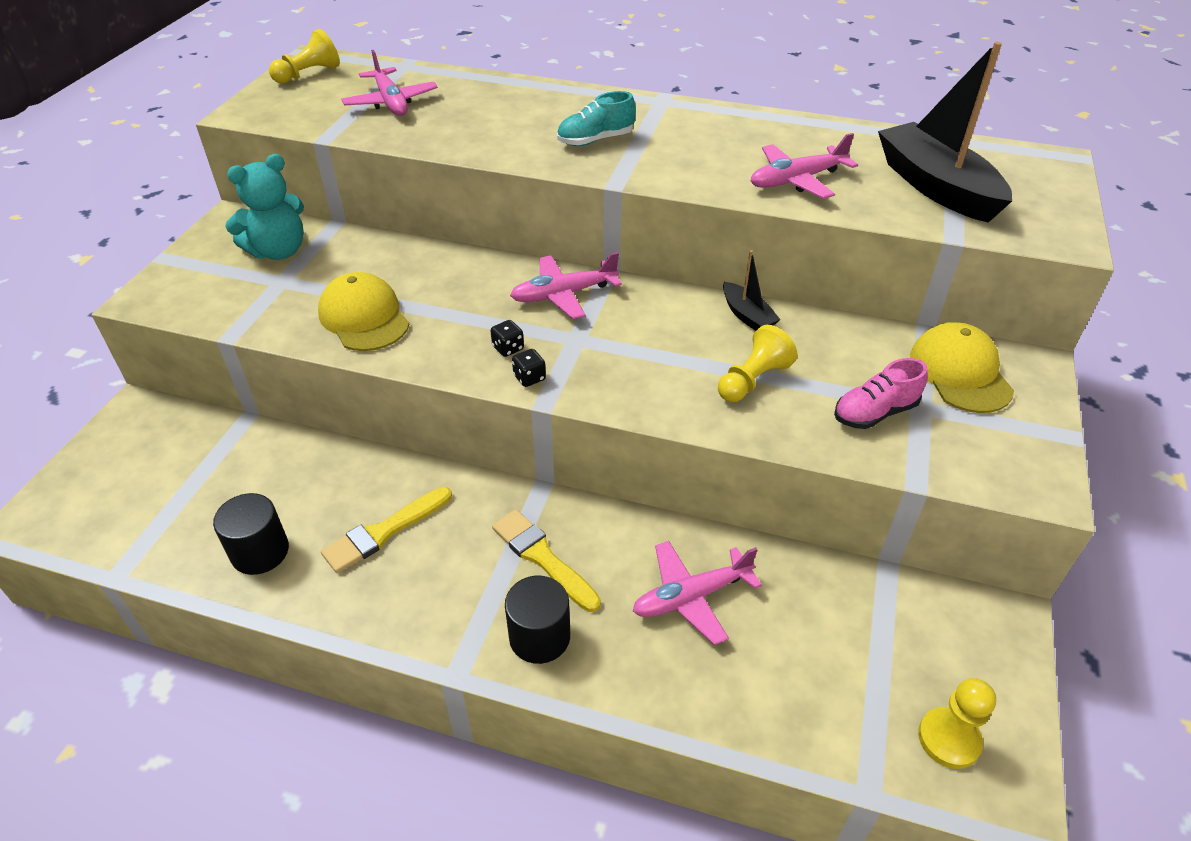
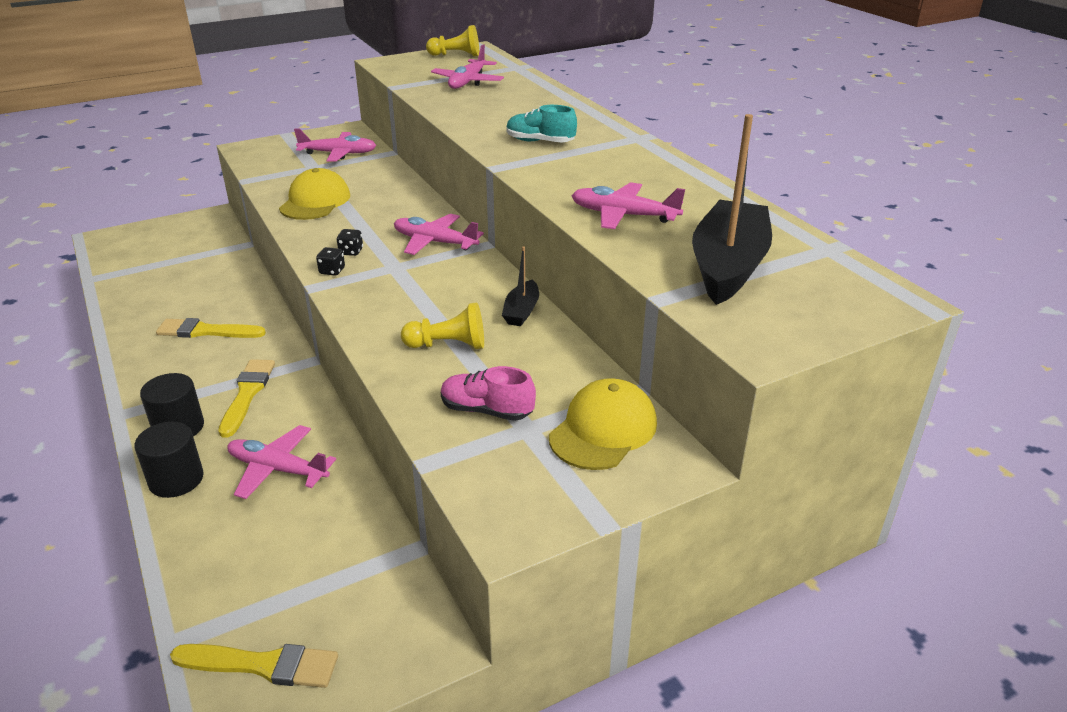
camera: 45 degrees right, 10 degrees down
black cylinder [213,493,289,575] -> black cylinder moved to [135,422,204,498]
turquoise teddy bear [225,154,304,260] -> pink plane [294,128,377,162]
yellow pawn [918,678,996,769] -> yellow brush [170,644,338,688]

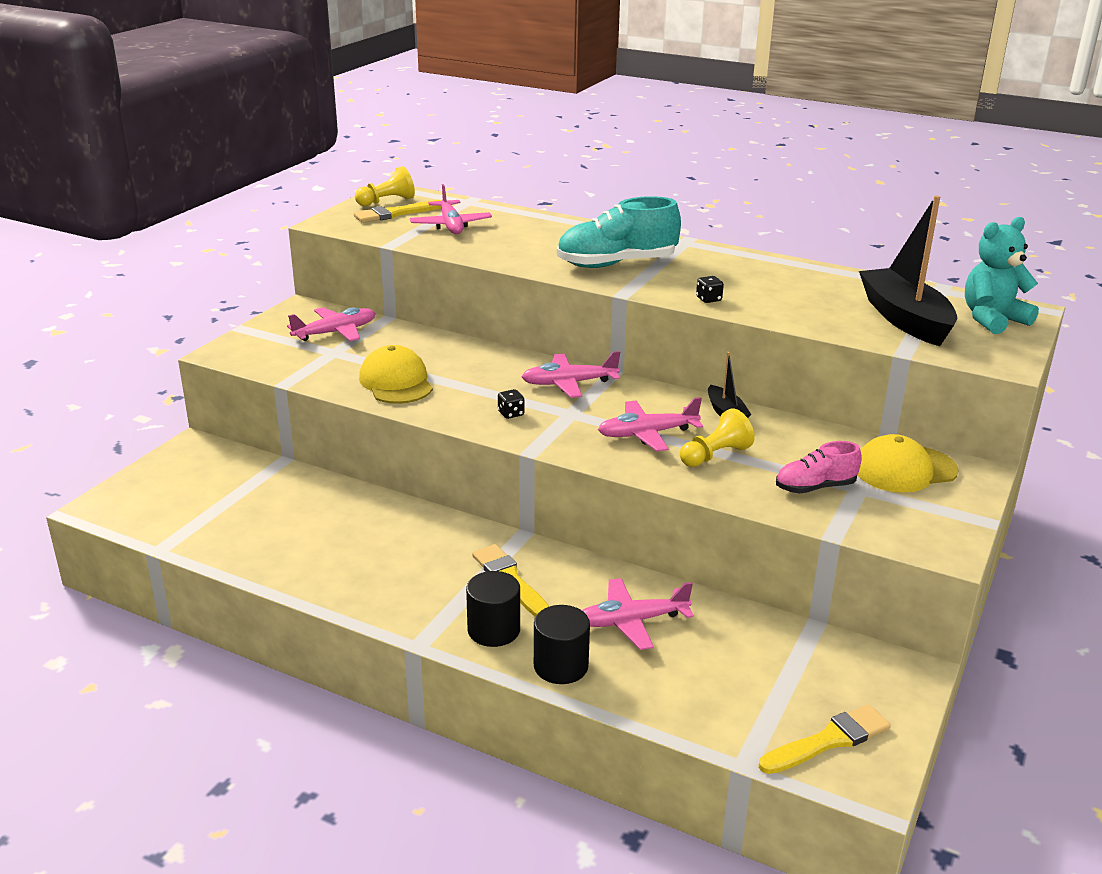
camera: 35 degrees left, 5 degrees down
yellow brush [156,318,266,338] -> yellow brush moved to [354,200,442,223]
black dice [316,247,345,276] -> black dice moved to [696,276,724,303]
turquoise shoe [506,105,577,143] -> turquoise shoe [557,196,681,268], size x1.74
yellow cap [549,378,657,470] -> yellow cap turned 105 degrees counterclockwise [858,434,959,493]
pink plane [571,182,685,229] -> pink plane moved to [598,397,703,452]
none -> turquoise teddy bear [965,217,1039,334]

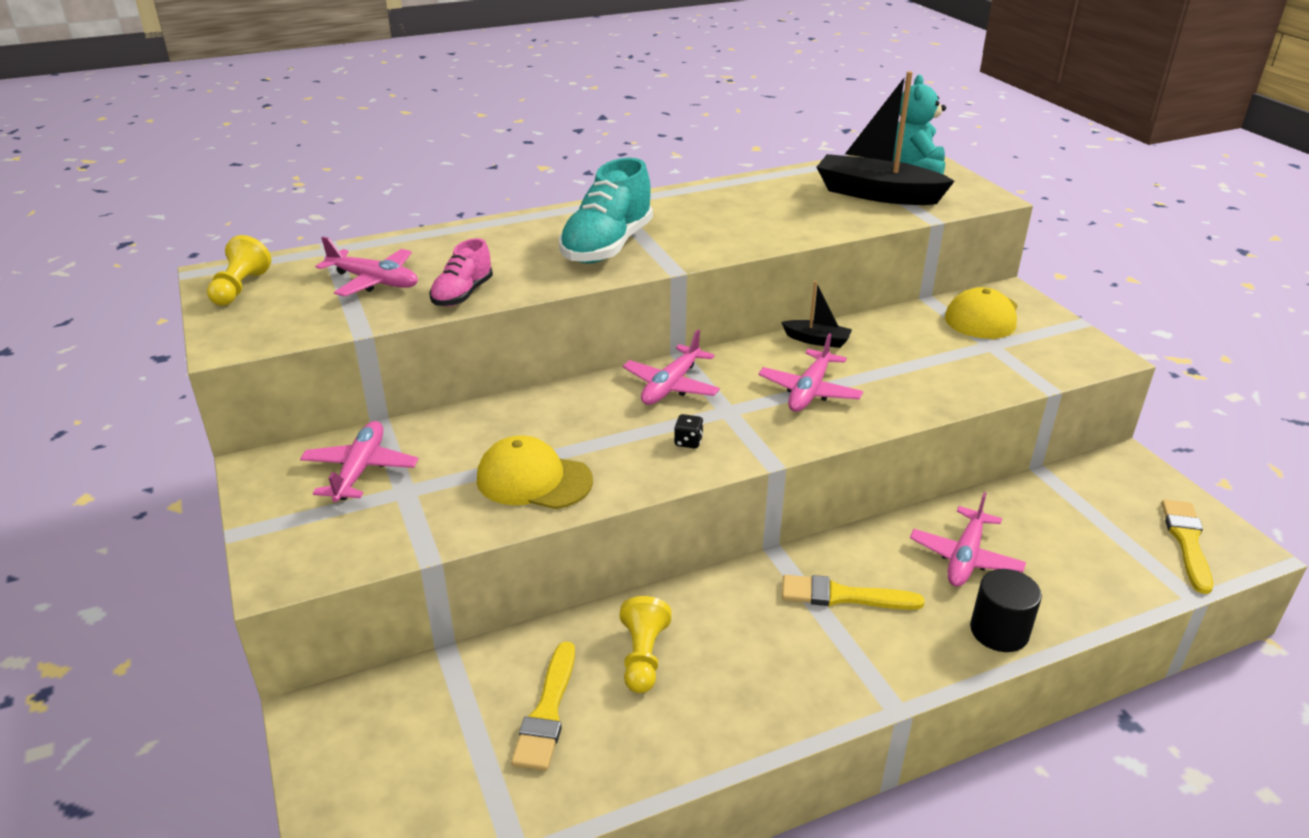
camera: 50 degrees left, 5 degrees up
yellow brush [354,200,442,223] -> yellow brush moved to [511,641,575,771]
black cylinder [466,571,520,647] -> none
yellow pawn [680,408,755,467] -> yellow pawn moved to [620,596,672,693]
black dice [696,276,724,303] -> none
pink shoe [776,441,862,493] -> pink shoe moved to [429,238,493,306]

